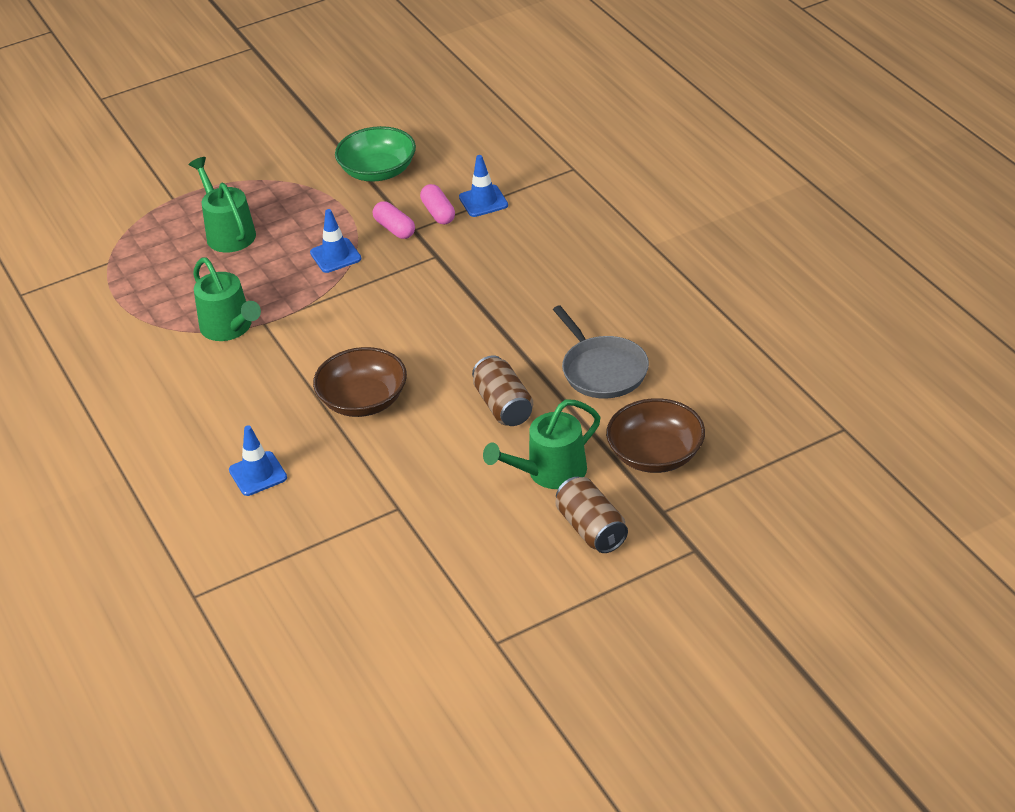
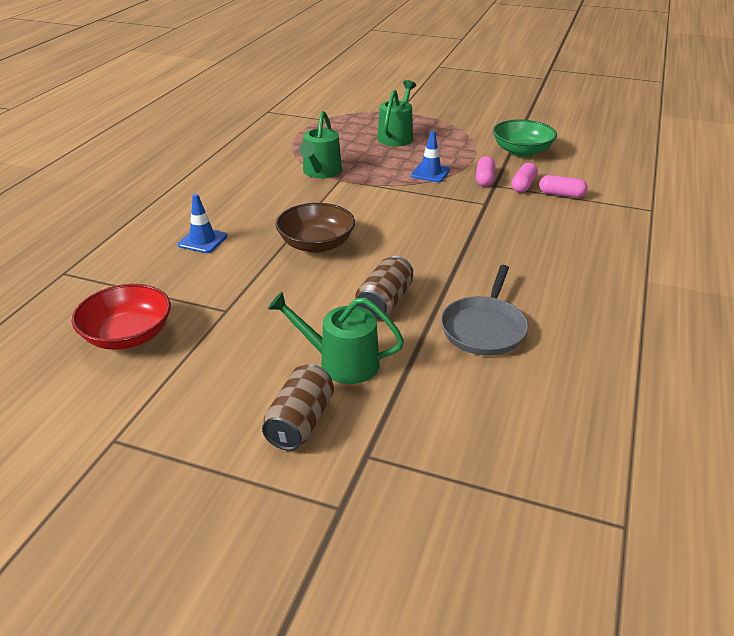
camera: 45 degrees right, 5 degrees down
blue traffic cone [459,155,508,217] -> pink capsule [539,175,588,198]
brown bowl [606,398,705,473] -> none
none -> red bowl [72,284,171,350]

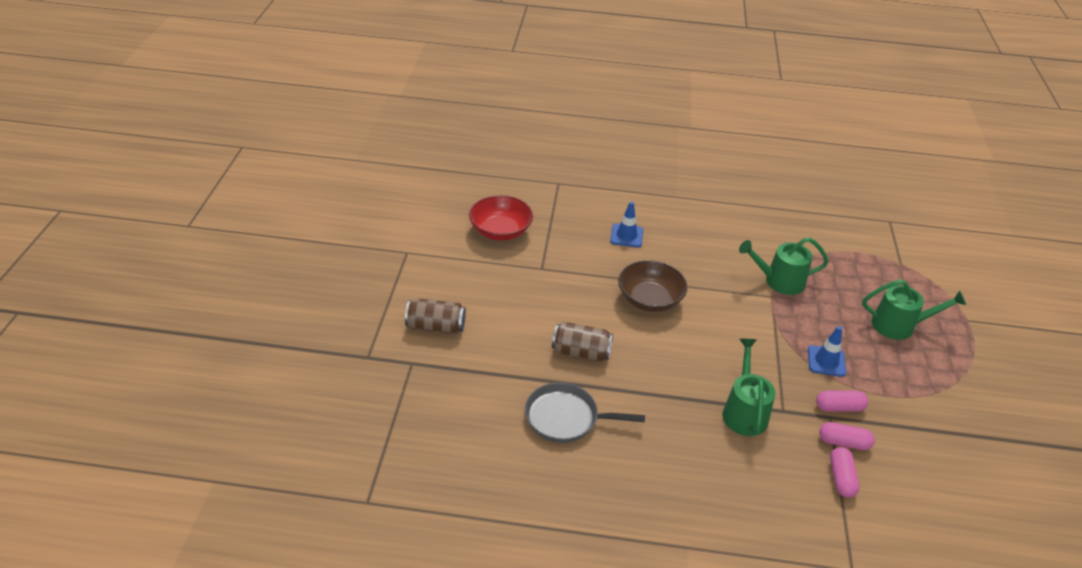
camera: 75 degrees right, 5 degrees up
green watering can [268,292,404,384] -> green watering can moved to [723,339,776,436]
green bowl [493,119,557,157] -> none

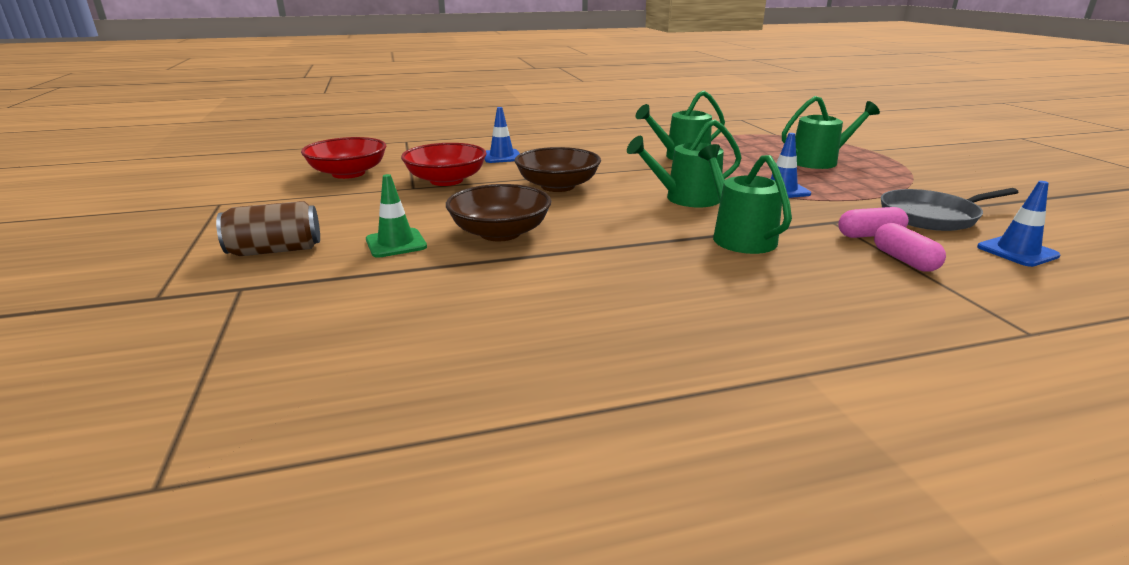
camera: 20 degrees left, 15 degrees down
grey pan [525,382,645,443] -> grey pan moved to [881,188,1018,231]
brown can [552,321,613,361] -> brown bowl [446,184,551,241]
pink capsule [816,391,868,411] -> none
none -> green traffic cone [366,174,427,258]
none -> red bowl [401,143,487,186]
none -> green watering can [627,119,742,207]
none -> blue traffic cone [977,181,1060,267]

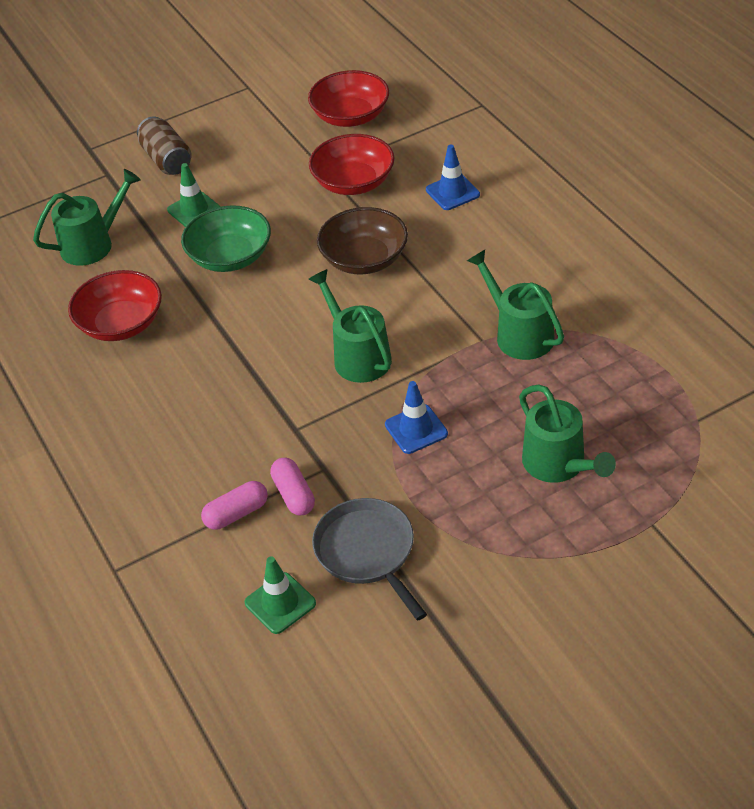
camera: 80 degrees right, 20 degrees up
brown bowl [446,184,551,241] -> green bowl [181,205,271,272]
green watering can [698,144,792,254] -> green watering can moved to [33,169,141,266]
blue traffic cone [977,181,1060,267] -> green traffic cone [245,556,316,634]
none -> red bowl [68,270,162,341]

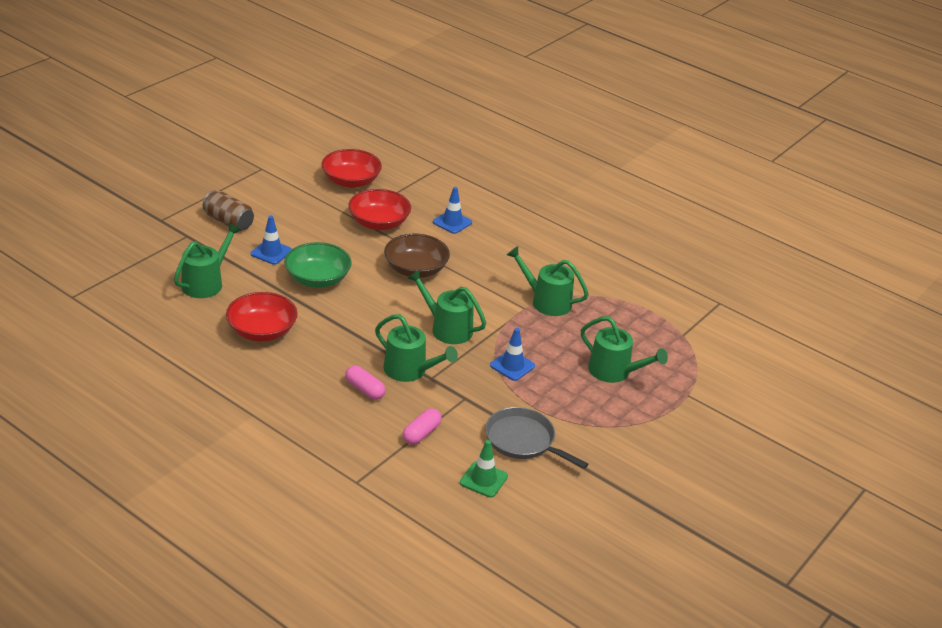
camera: 30 degrees left, 10 degrees down
green traffic cone [167,163,221,227] -> blue traffic cone [251,216,292,265]
pink capsule [270,458,315,515] -> pink capsule moved to [345,365,385,400]
none -> green watering can [375,314,458,382]

